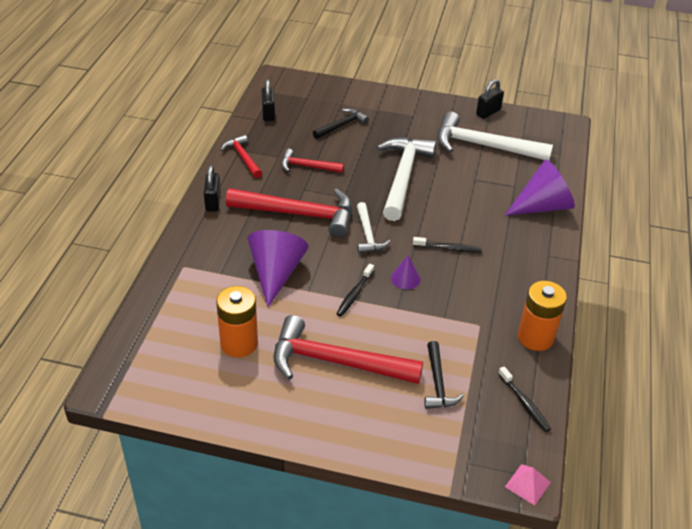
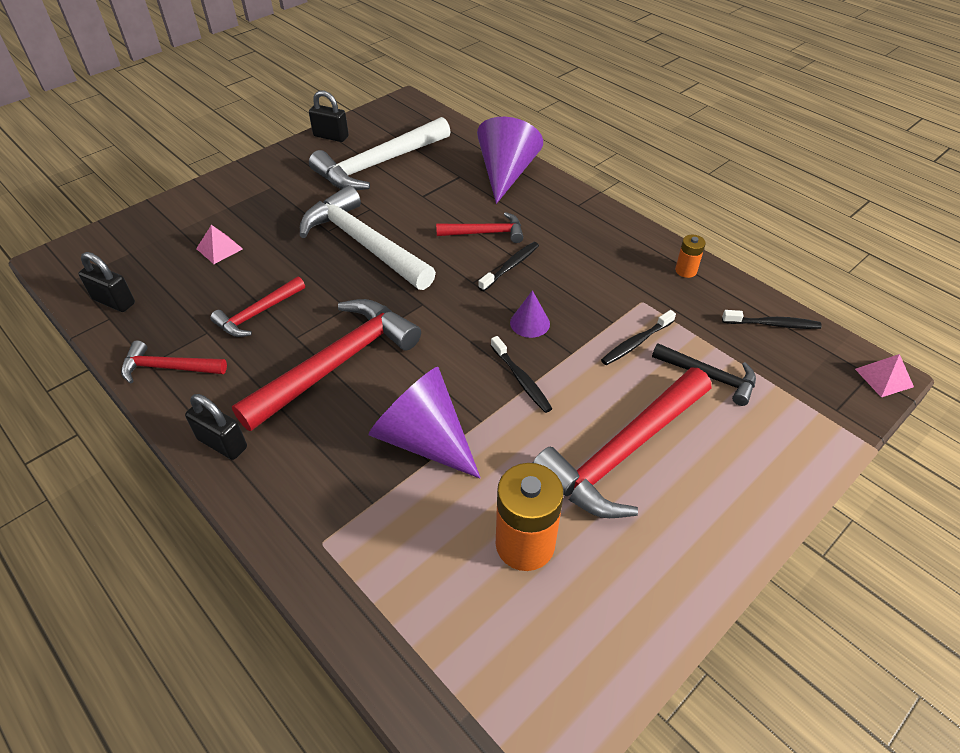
camera: 55 degrees left, 5 degrees up
black hammer [313,108,369,139] -> pink pyramid [196,225,243,264]
white hammer [357,202,390,254] -> none
black padlock [476,79,504,119] -> black padlock turned 60 degrees counterclockwise [309,90,349,142]
orange battery [518,281,567,351] -> orange battery [675,234,706,278], size x0.50
none -> red hammer [436,212,523,243]
none -> black toothbrush [601,310,676,365]

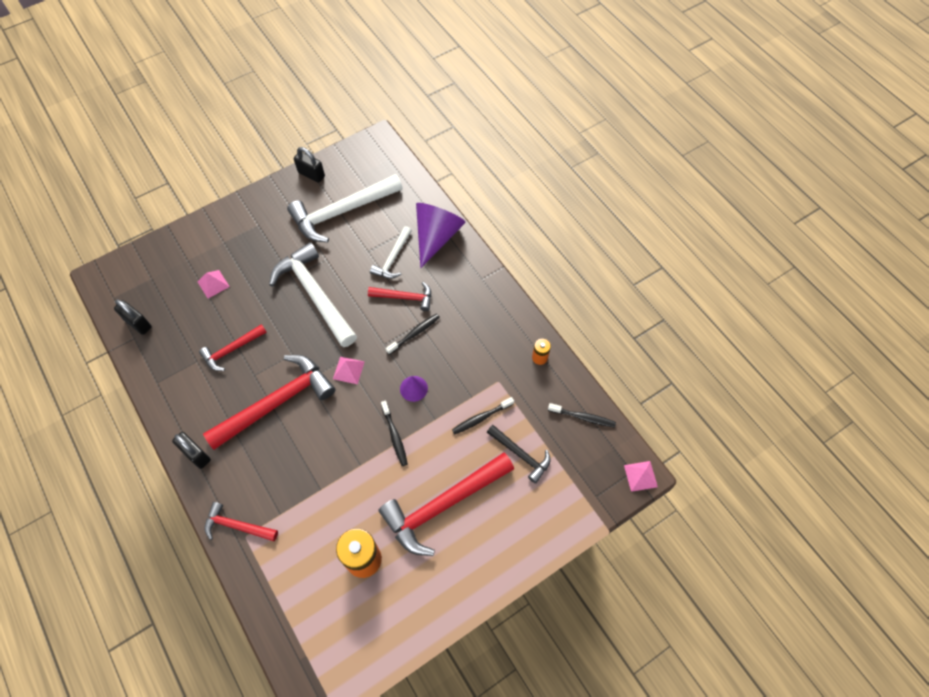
camera: 10 degrees right, 15 degrees up
red hammer [121,340,227,383] -> red hammer moved to [205,502,278,541]
purple cone [369,367,481,478] -> none
none -> pink pyramid [333,357,365,384]
none -> white hammer [370,226,412,279]

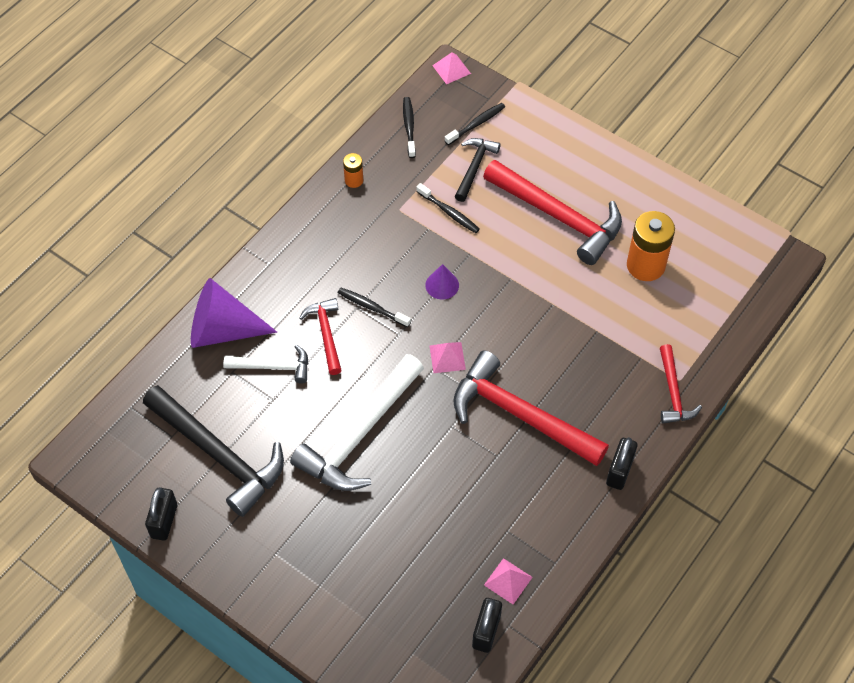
camera: 110 degrees left, 5 degrees down
pink pyramid [197,270,230,298] -> pink pyramid moved to [484,558,533,604]
red hammer [199,324,267,371] -> none
white hammer [287,174,402,242] -> black hammer [143,385,284,517]
black toothbrush [381,401,408,466] -> black toothbrush moved to [445,103,505,145]

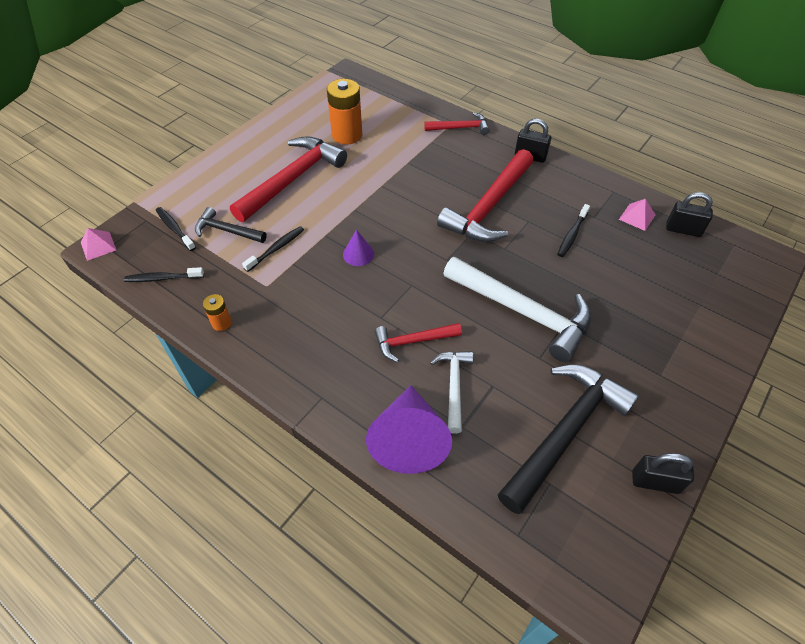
camera: 90 degrees left, 5 degrees down
black toothbrush [338,288,411,327] -> black toothbrush moved to [557,204,590,257]
pink pyramid [430,342,466,373] -> none

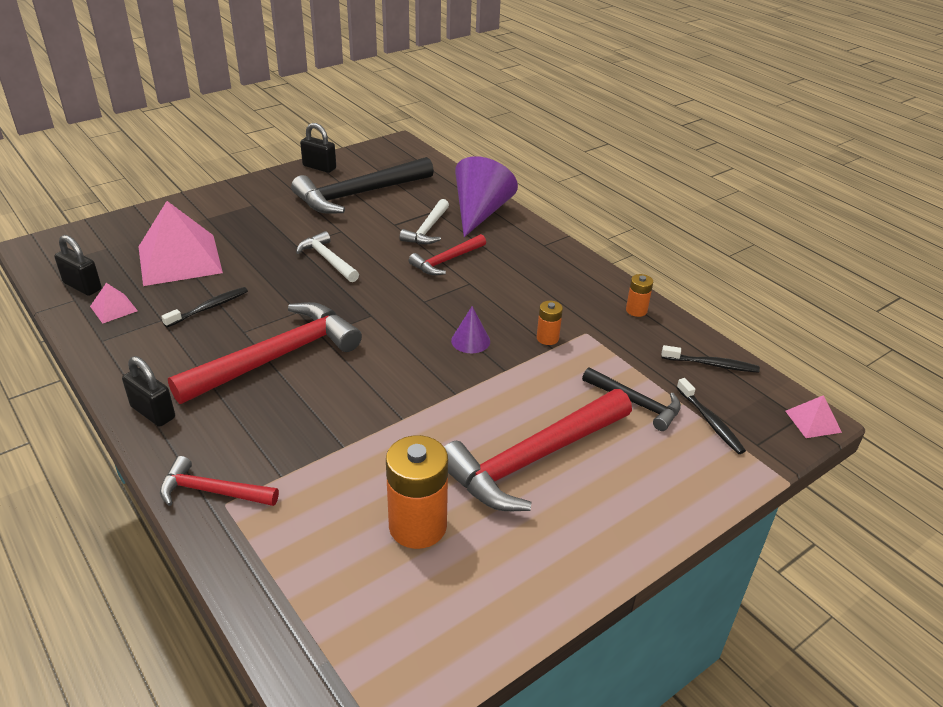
camera: 165 degrees left, 15 degrees down
black toothbrush [242,226,304,272] -> none
red hammer [375,323,462,362] -> red hammer turned 135 degrees clockwise [409,234,486,275]
white hammer [443,257,591,362] -> white hammer [296,231,359,282], size x0.53
none -> pink pyramid [139,201,223,286]
none -> orange battery [537,301,563,345]

